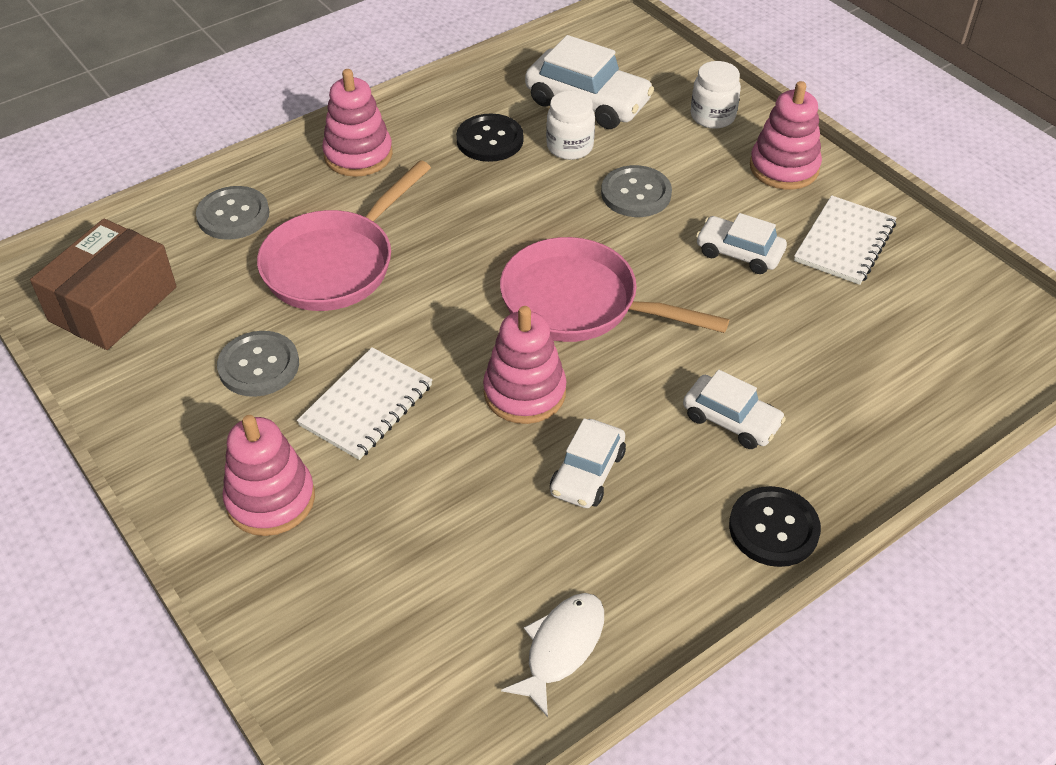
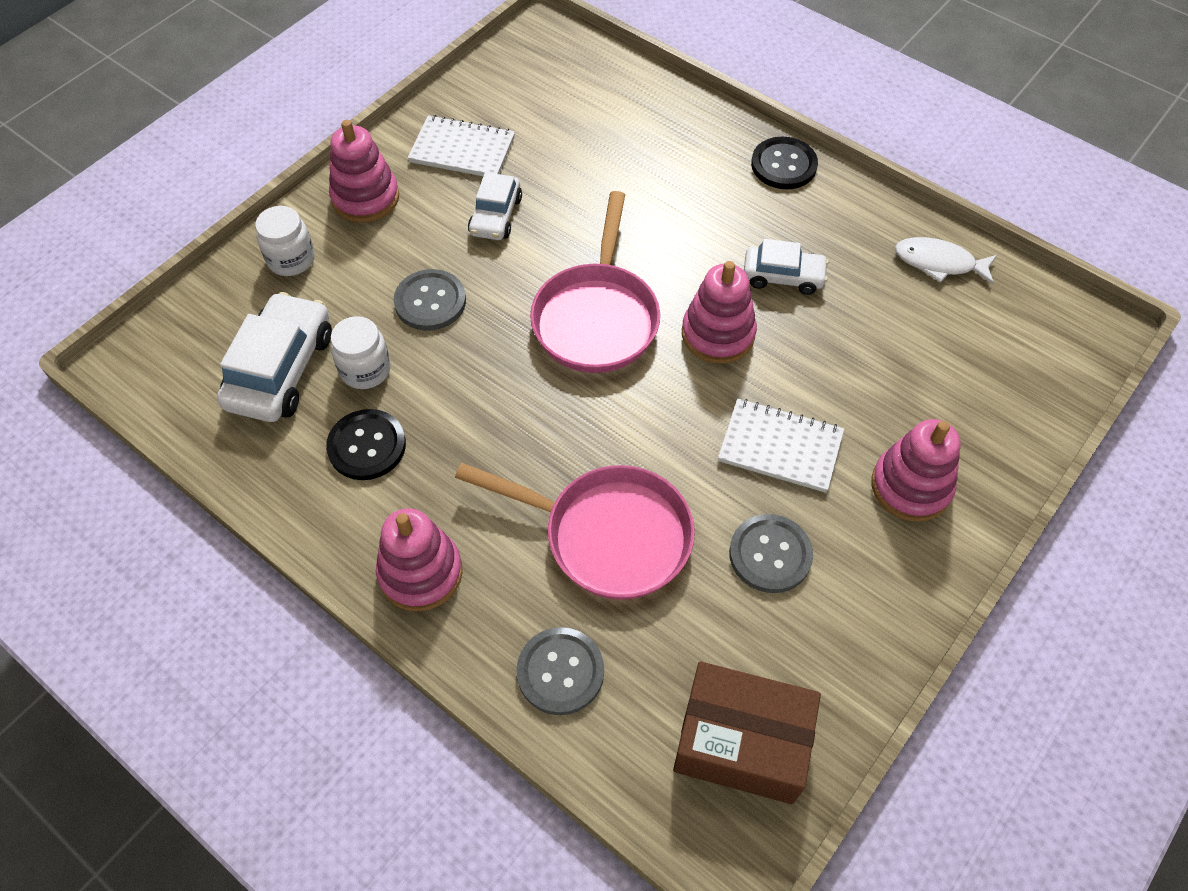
camera: 105 degrees left, 10 degrees up
white car [683,370,786,449] -> none

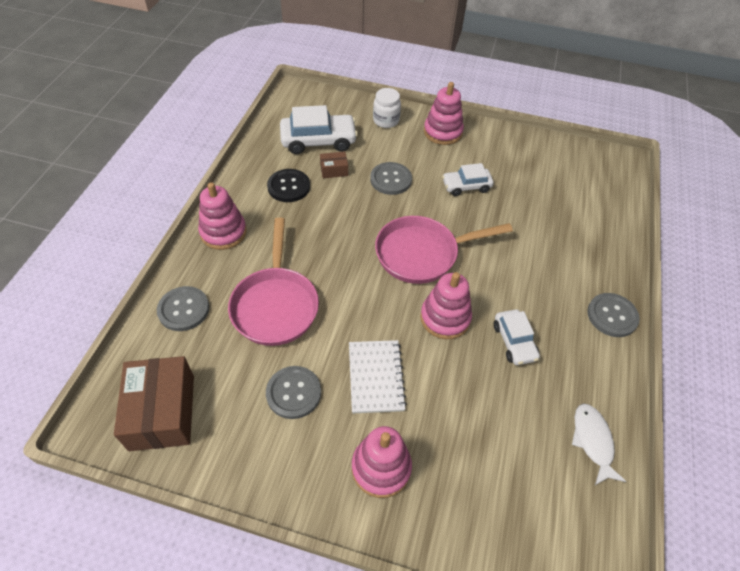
camera: 65 degrees right, 5 degrees down
white jar [331,316,391,389] -> brown box [320,152,348,178]
white notebook [408,115,515,176] -> none
black button [751,137,818,189] -> grey button [587,293,640,337]

